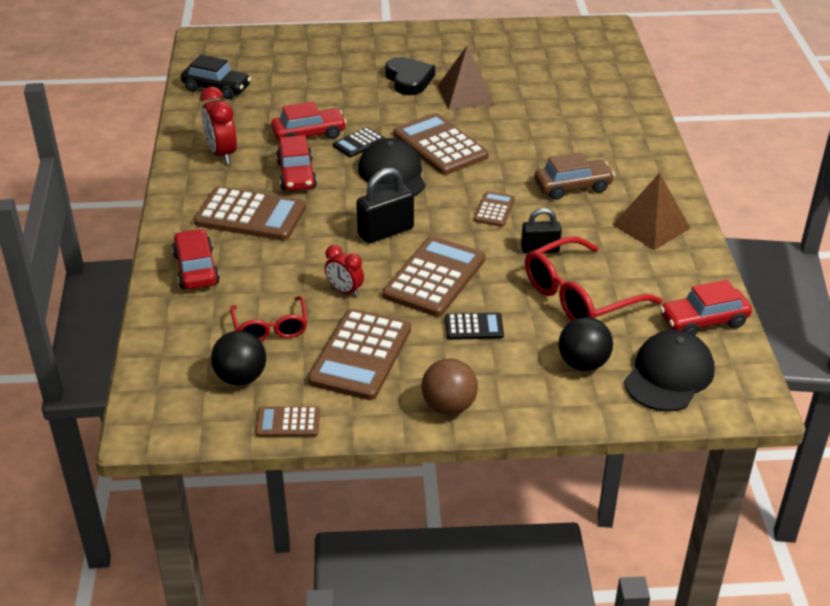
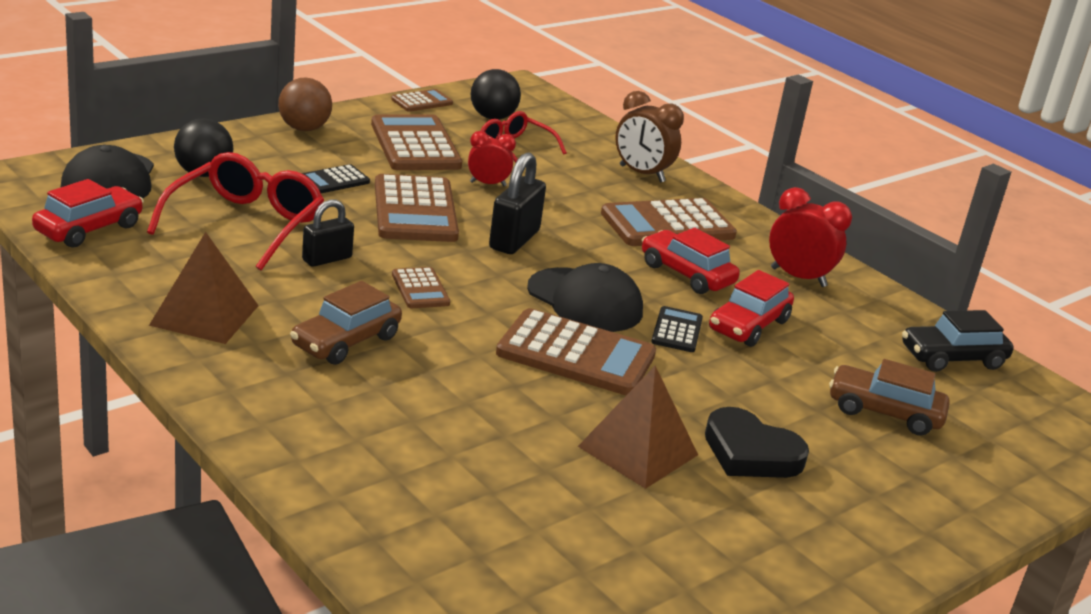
camera: 140 degrees right, 10 degrees down
red car [172,228,220,289] -> brown clock [615,91,684,182]
none -> brown car [829,359,950,436]

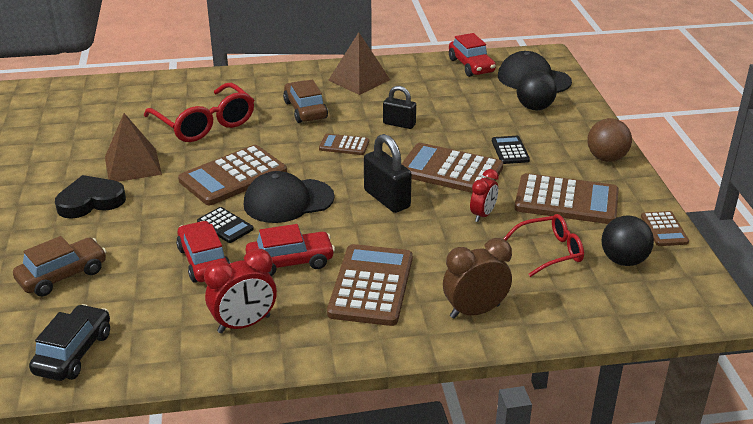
camera: 125 degrees right, 5 degrees up
red glasses [147,152,324,270] -> red glasses moved to [144,83,254,142]
black padlock [302,199,354,267] -> black padlock turned 60 degrees counterclockwise [383,86,416,129]

